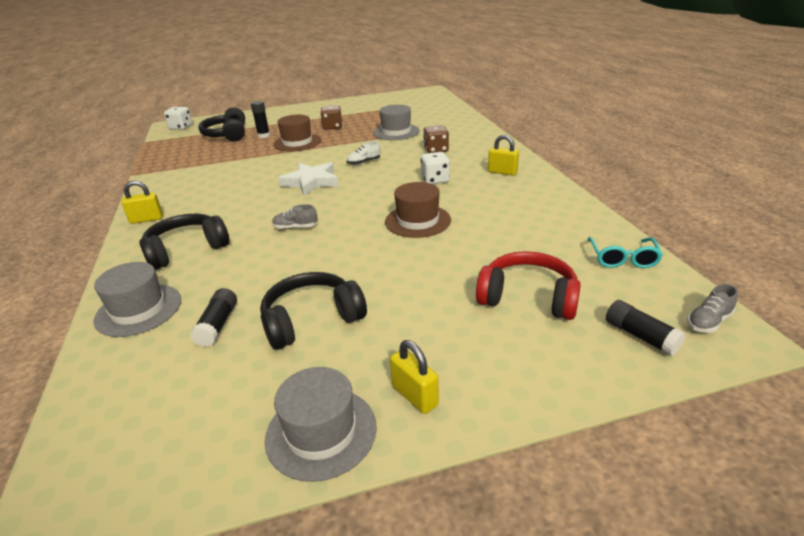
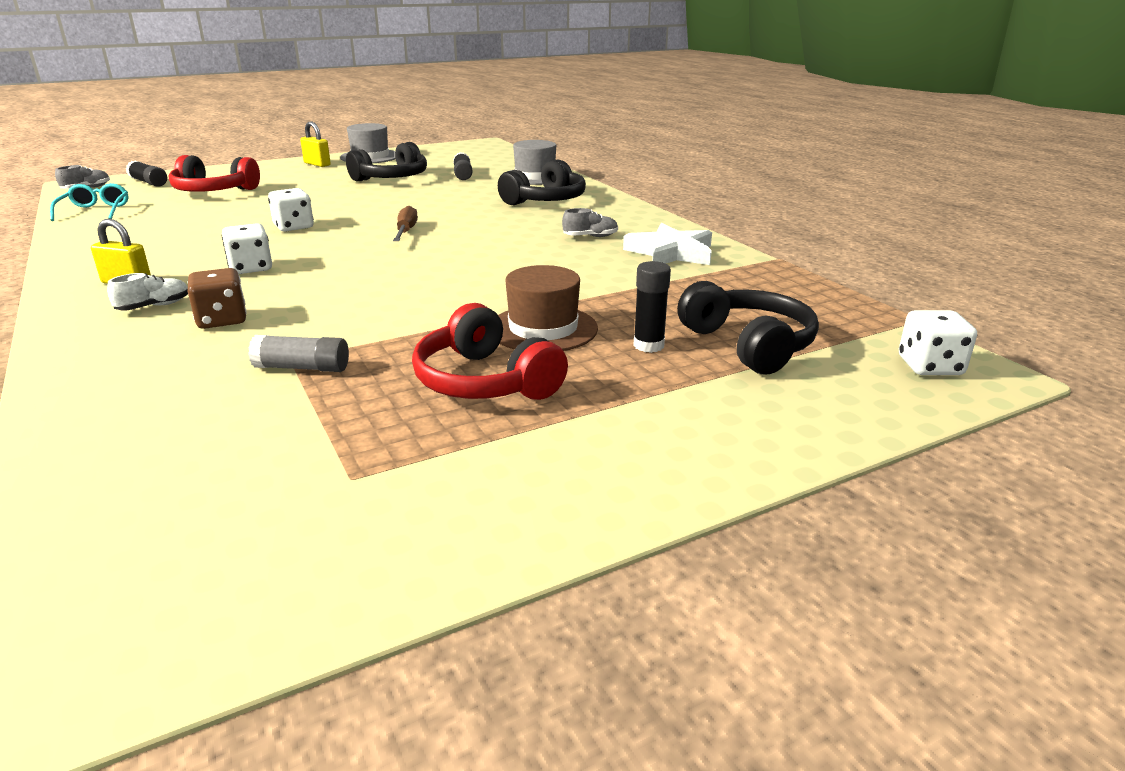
camera: 165 degrees right, 5 degrees down
yellow padlock [121,180,163,224] -> none
grey shoe [272,204,318,229] -> grey shoe moved to [562,208,618,237]
white star [278,162,339,196] -> white star moved to [623,223,712,265]
brown dice [321,105,342,130] -> red headphones [412,303,568,400]
white shoe [347,141,381,165] -> white shoe moved to [107,273,188,310]
grey hat [373,105,420,140] -> grey glue stick [248,335,349,372]
brown hat [385,182,451,238] -> white dice [268,188,314,231]
none -> brown screwdriver [393,206,418,241]

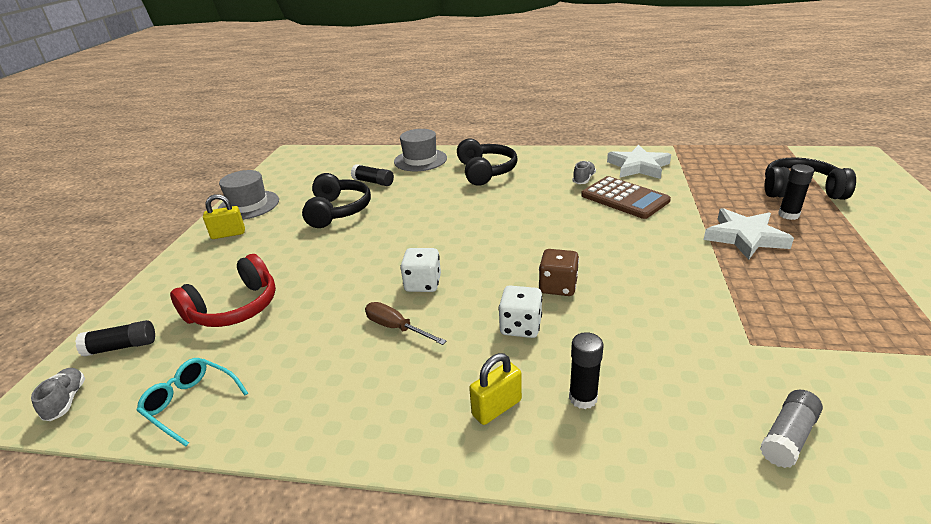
camera: 50 degrees left, 5 degrees up
white shoe [107,273,188,310] -> black glue stick [569,332,604,409]
brown dice [187,268,247,329] -> brown dice moved to [539,249,579,296]
grey glue stick [248,335,349,372] -> grey glue stick moved to [760,390,823,468]
brown screwdriver [393,206,418,241] -> brown screwdriver moved to [365,302,446,345]
red headphones [412,303,568,400] -> none
brown hat [498,265,598,351] -> white star [704,208,794,260]
white dice [899,310,977,375] -> none
none -> brown calculator [581,176,671,219]

